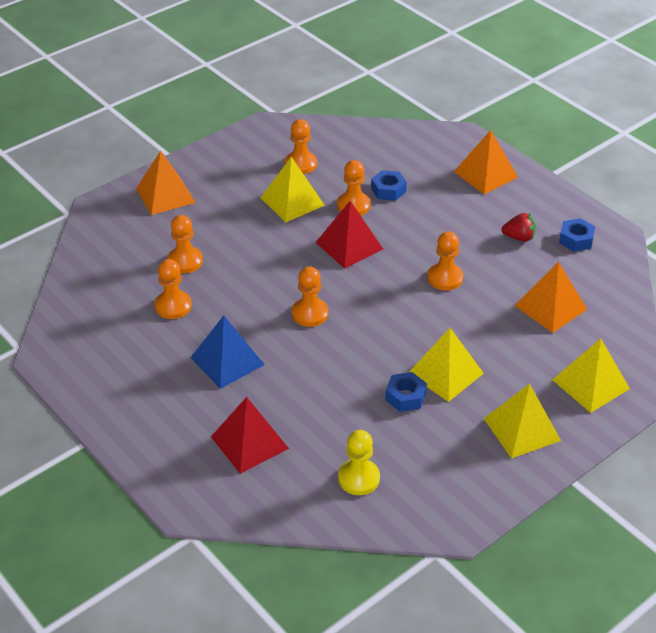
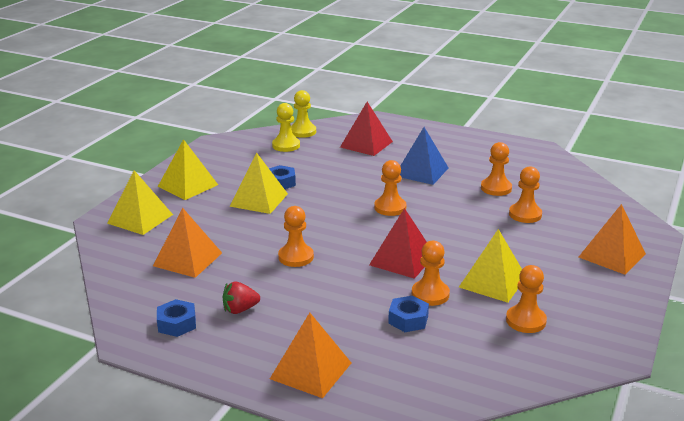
camera: 155 degrees right, 15 degrees down
none -> yellow pawn [291,90,316,138]

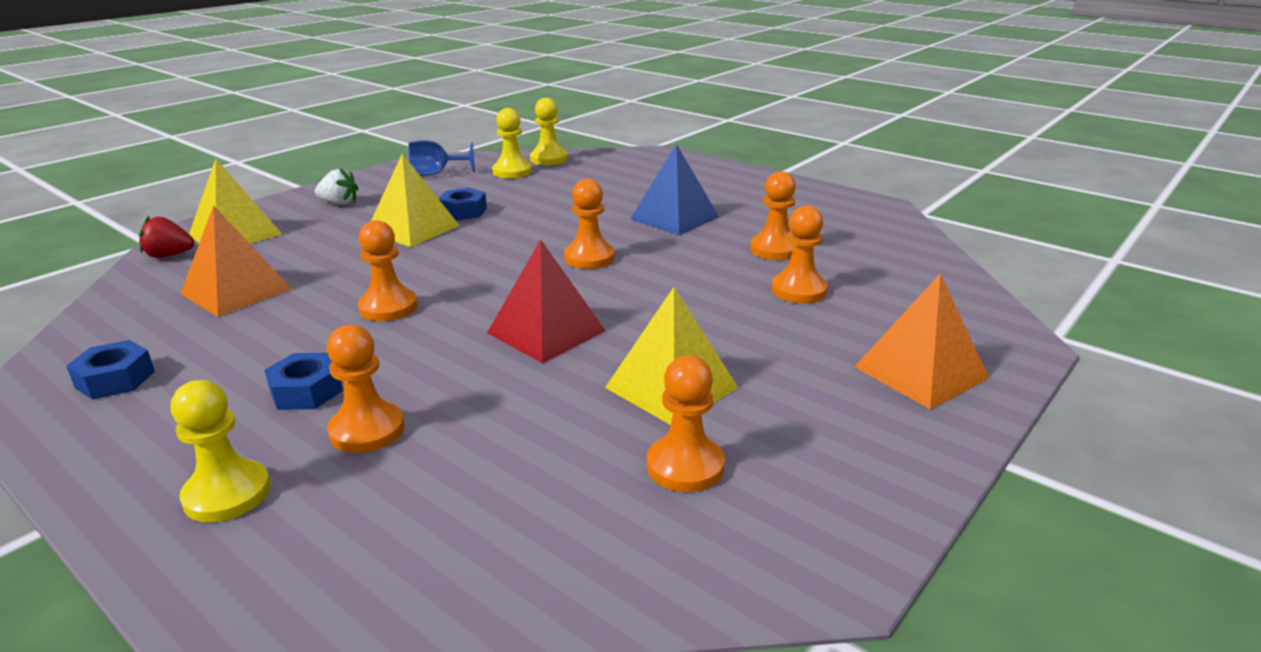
camera: 15 degrees right, 0 degrees up
yellow pyramid [158,139,218,200] -> white strawberry [315,168,358,205]
red strawberry [222,282,260,314] -> red strawberry moved to [139,216,195,258]
orange pyramid [270,313,351,398] -> yellow pawn [171,380,271,522]
red pyramid [340,102,393,156] -> none
blue nut [388,295,429,332] -> blue nut moved to [264,353,343,410]
orange pawn [412,241,450,306] -> orange pawn moved to [327,325,405,453]
none -> blue goblet [409,140,474,176]

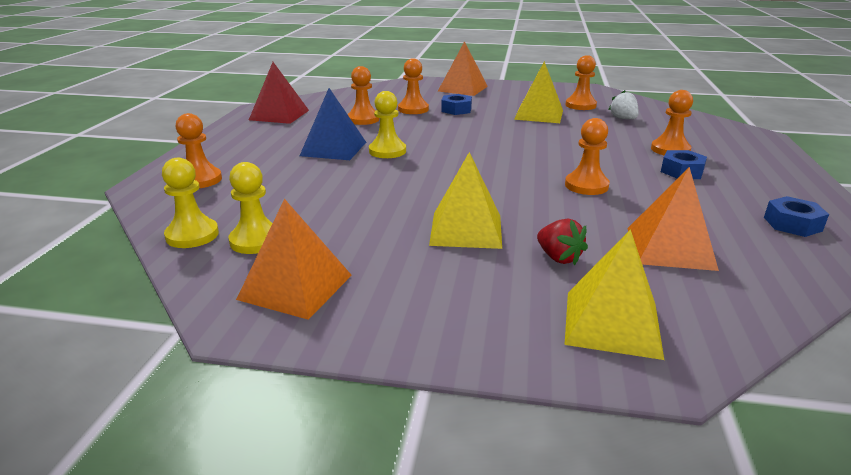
camera: 120 degrees left, 0 degrees up
red strawberry [139,216,195,258] -> red strawberry moved to [537,219,588,265]
yellow pawn [171,380,271,522] -> yellow pawn moved to [369,91,406,158]
white strawberry [315,168,358,205] -> white strawberry moved to [608,90,639,119]
blue goblet [409,140,474,176] -> orange pyramid [236,199,352,320]
blue nut [438,188,487,221] -> blue nut moved to [441,94,472,115]
red pyramid [487,239,606,363] -> red pyramid moved to [249,62,309,124]
orange pawn [564,179,615,269] -> orange pawn moved to [176,113,222,188]

